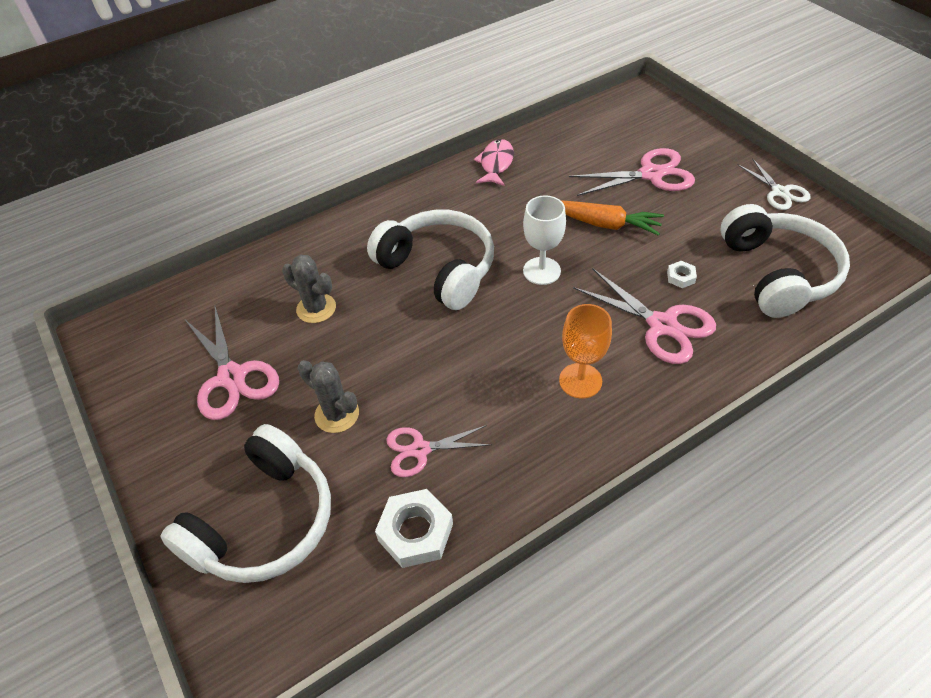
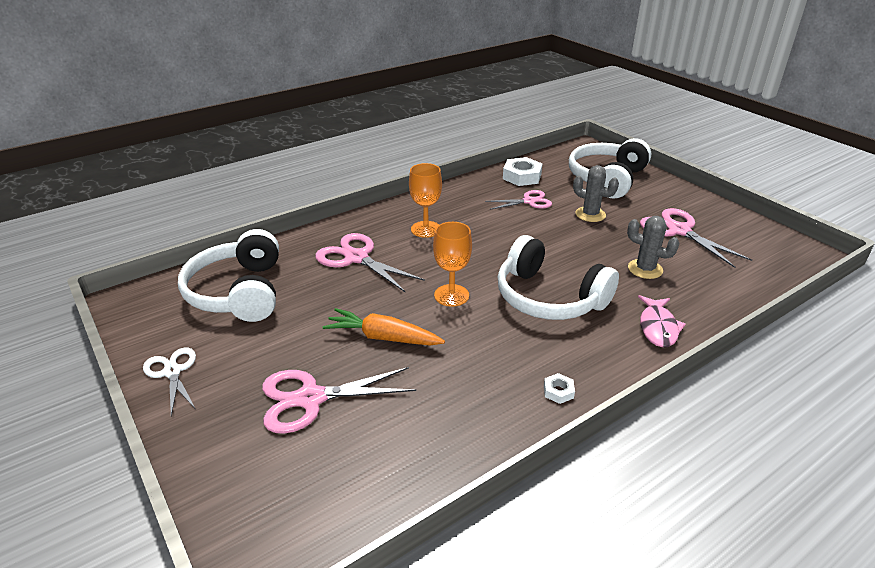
camera: 175 degrees right, 15 degrees down
pink fish [474,139,514,186] -> pink fish moved to [638,295,686,347]
white goblet [523,195,566,285] -> orange goblet [433,222,472,307]
white nut [667,261,697,288] -> white nut moved to [544,373,575,404]

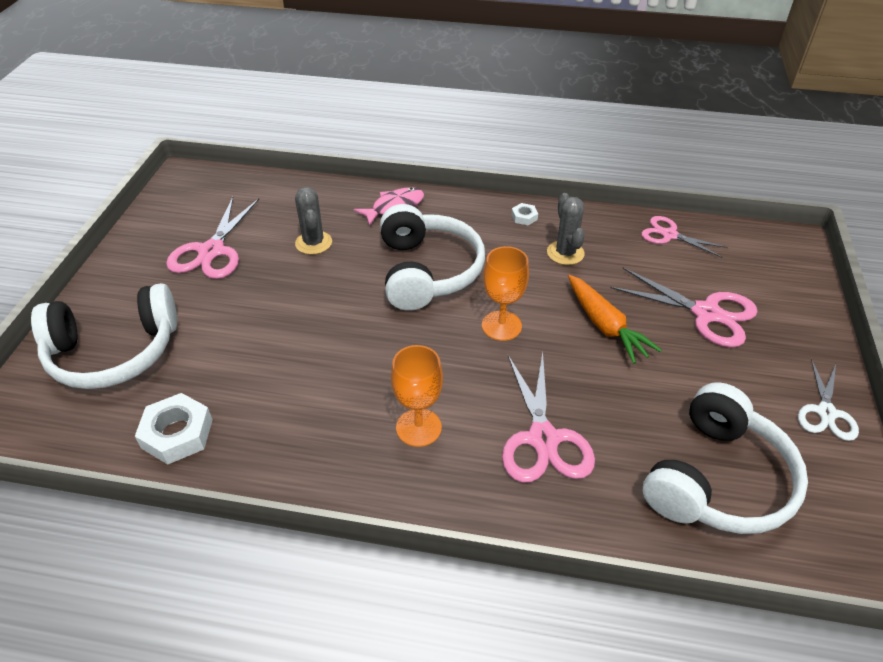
camera: 135 degrees left, 10 degrees up
pink scissors [485,190,552,210] -> pink scissors moved to [641,216,728,258]
grey cactus [573,165,619,222] -> grey cactus moved to [547,193,585,265]

